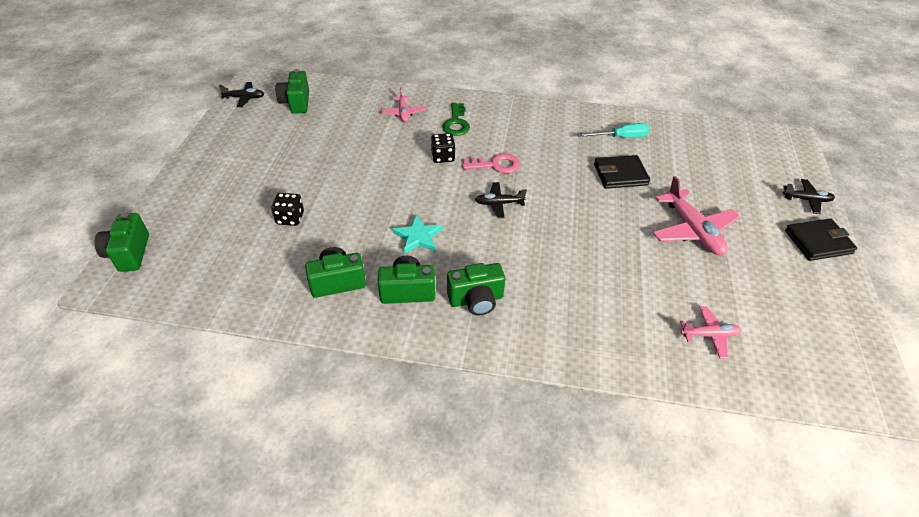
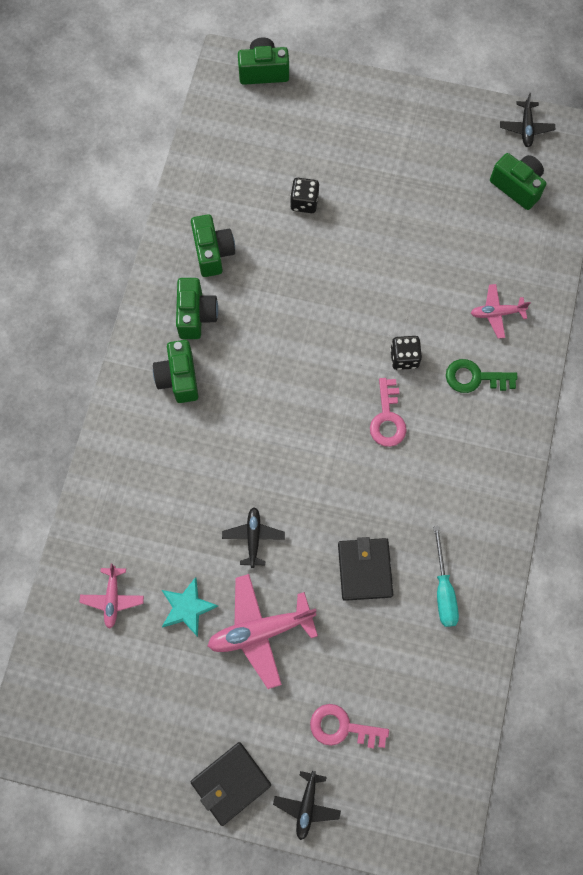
camera: 95 degrees right, 25 degrees up
green camera [275,69,309,114] -> green camera turned 45 degrees clockwise [490,153,546,210]
turquoise star [392,215,443,254] -> turquoise star moved to [162,577,218,637]
black plane [475,182,527,218] -> black plane moved to [222,507,285,568]
black wallet [785,218,857,261] -> black wallet turned 60 degrees clockwise [191,742,271,826]
none -> pink key [310,704,389,748]

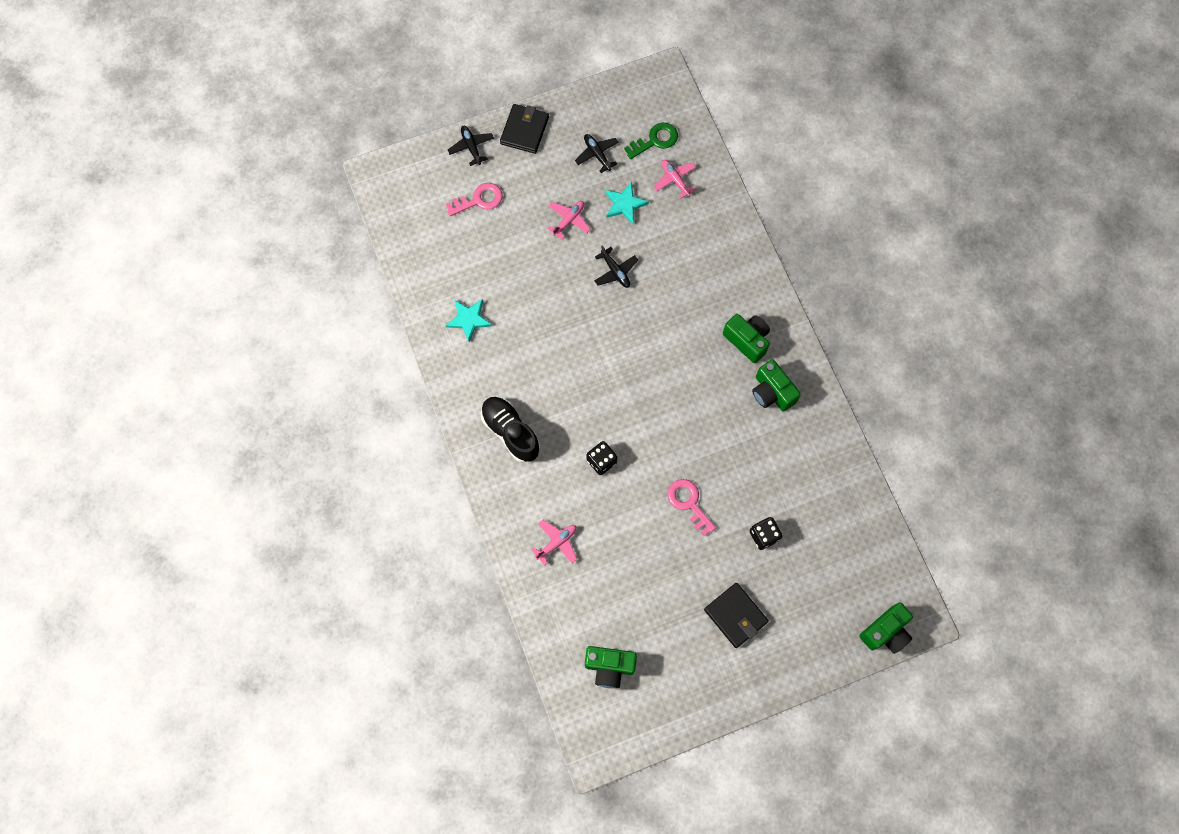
camera: 145 degrees right, 0 degrees up
green camera [191,214,235,277] -> none
pink plane [208,574,318,689] -> pink plane [547,201,591,240], size x0.56
black wallet [338,537,393,601] -> black wallet moved to [704,583,769,648]
pink key [370,378,407,447] -> pink key moved to [667,479,716,536]
turquoise screwdriver [433,526,459,627] -> turquoise star [445,299,492,342]
green key [446,359,518,393] -> green key moved to [624,122,678,159]
black plane [500,93,555,147] -> black plane moved to [575,134,619,173]
none -> black shoe [481,397,540,463]

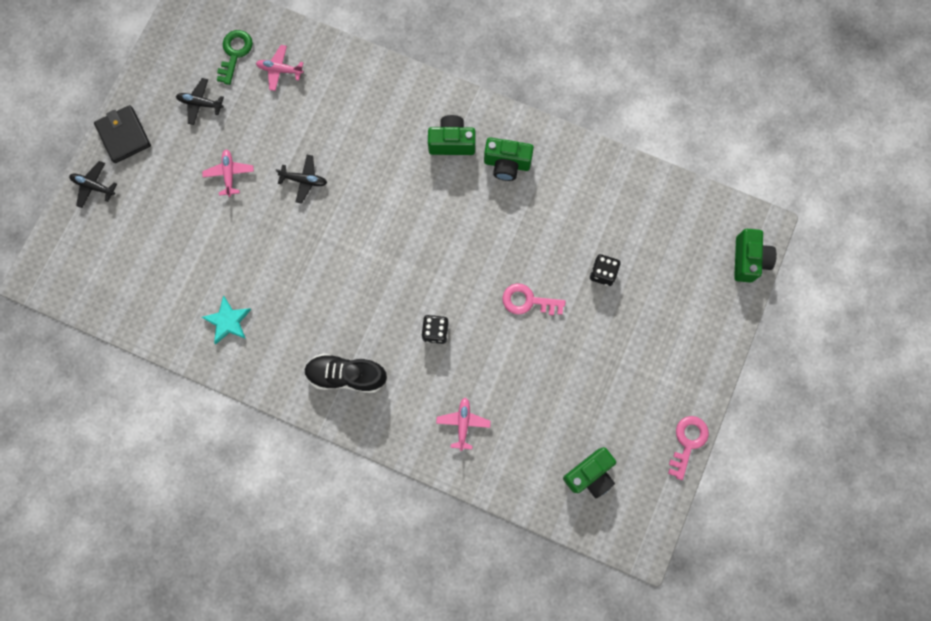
camera: 45 degrees left, 5 degrees up
pink key [446,183,503,216] -> pink key moved to [668,416,709,480]
turquoise star [605,182,649,224] -> none
black wallet [704,583,769,648] -> none

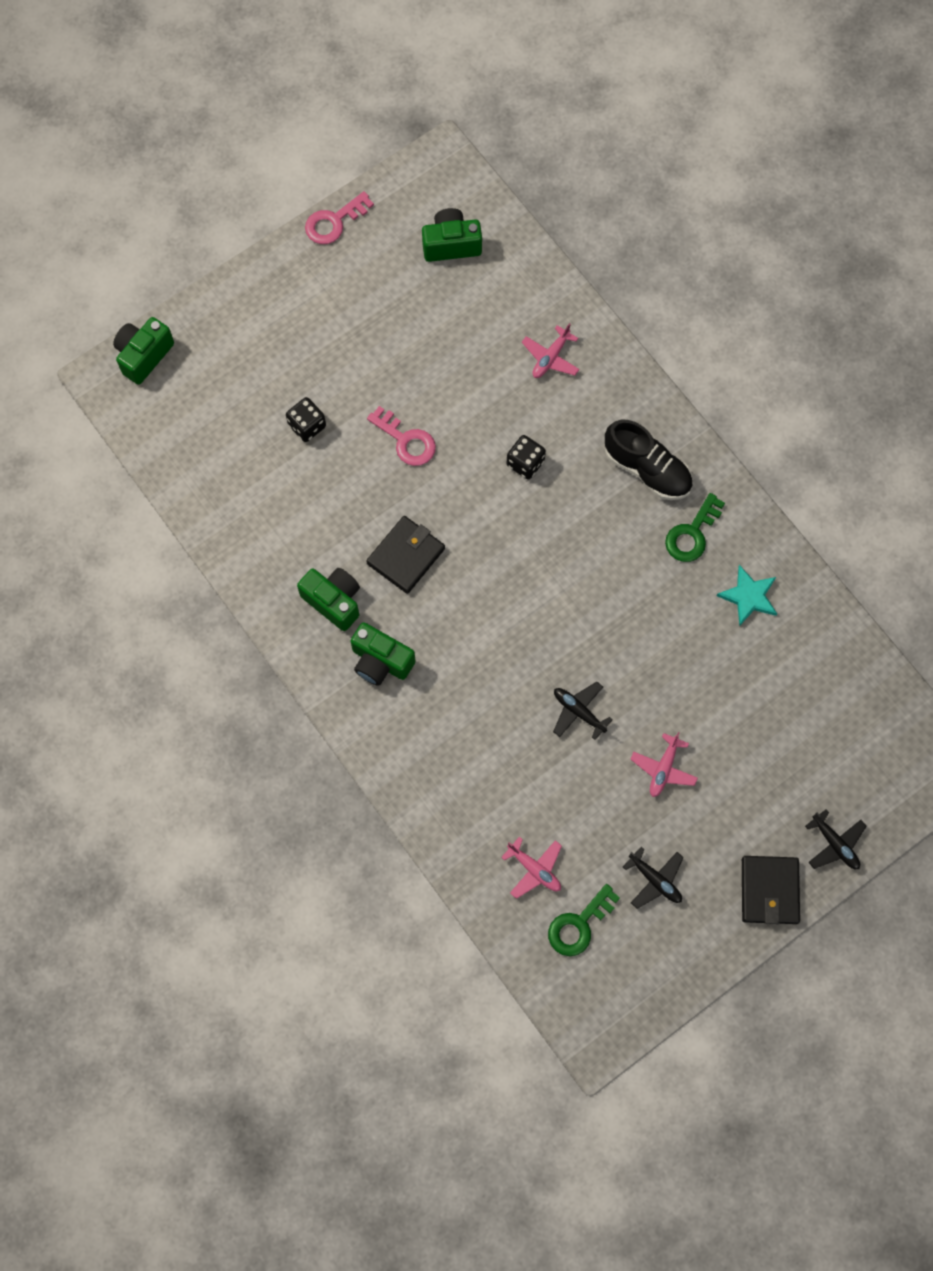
camera: 150 degrees left, 5 degrees down
none -> black wallet [366,516,445,594]
none -> green key [665,493,725,562]

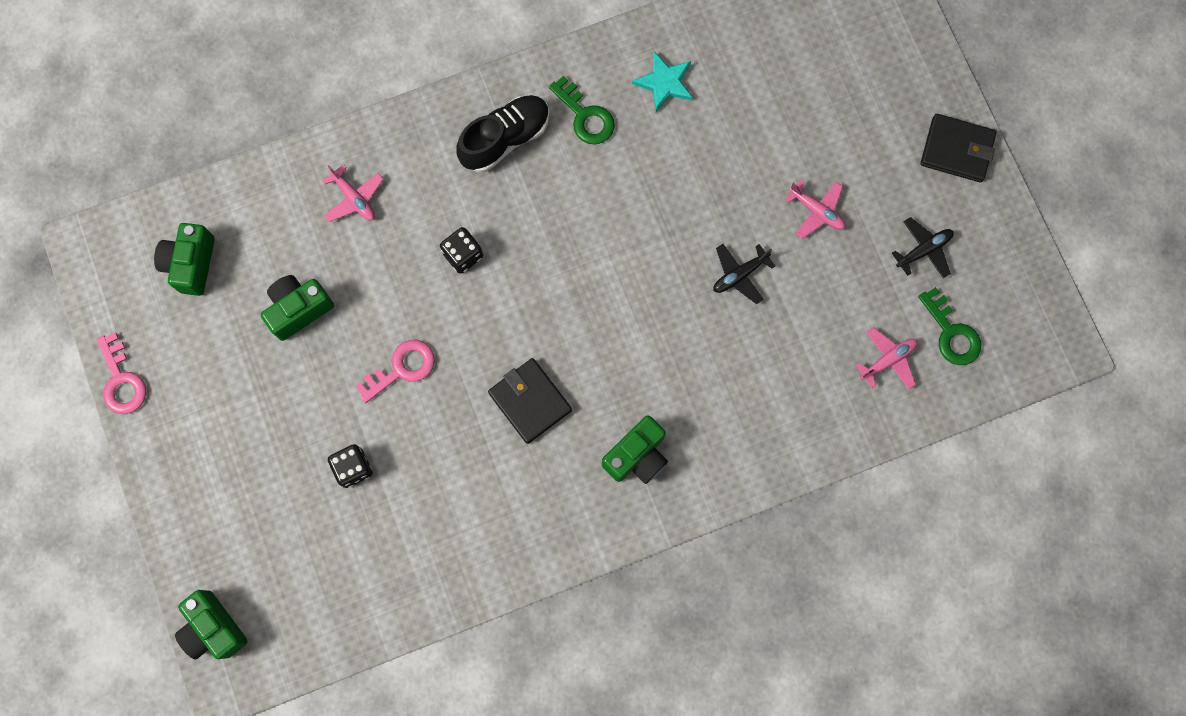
camera: 75 degrees left, 5 degrees up
green camera [297,568,360,631] -> green camera moved to [261,275,334,341]
black plane [805,809,867,869] -> none

